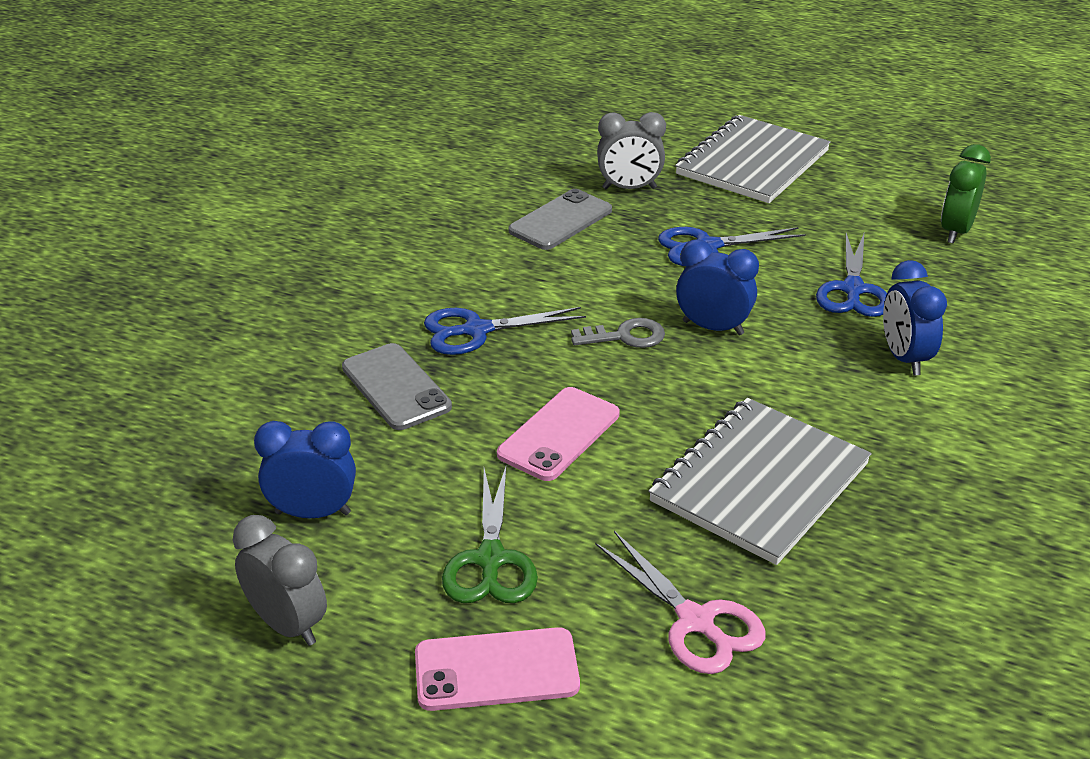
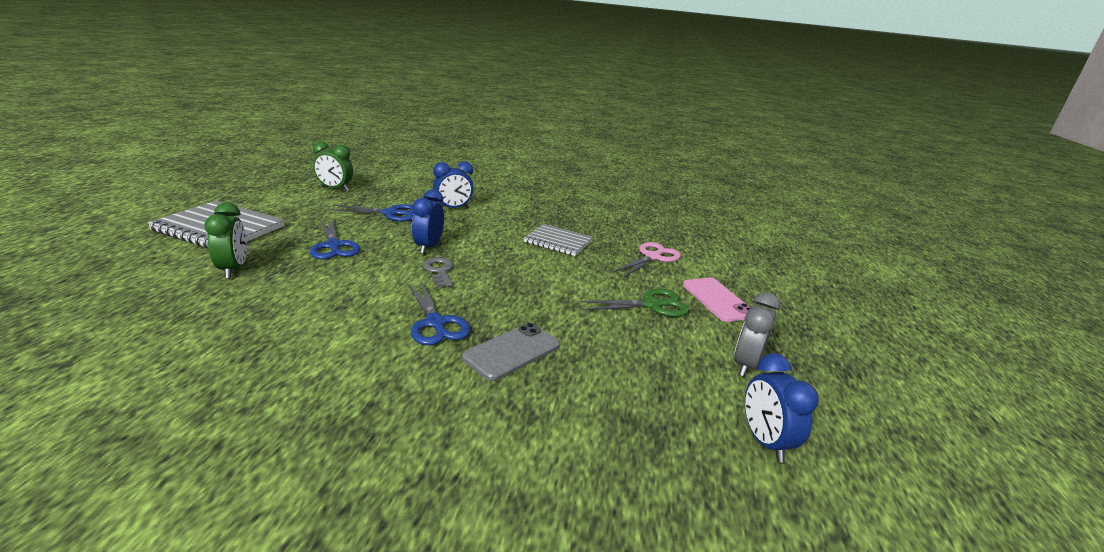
camera: 105 degrees left, 10 degrees down
blue clock [254,421,356,518] -> blue clock moved to [745,353,819,462]
pink phone [497,387,619,481] -> none
grey phone [508,189,612,250] -> none
grey clock [597,112,666,189] -> green clock [204,203,247,278]
grey notebook [649,398,872,565] -> grey notebook [524,224,593,256], size x0.64

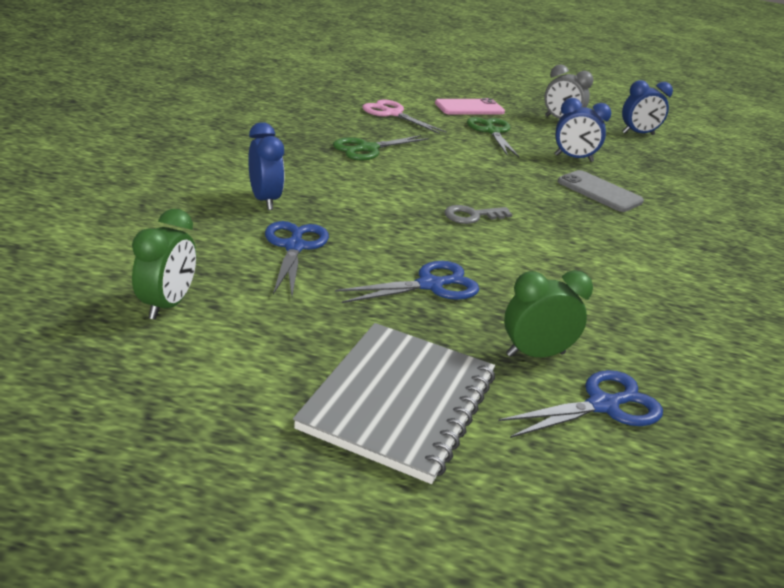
camera: 90 degrees left, 5 degrees up
blue scissors [408,282,470,345] -> blue scissors moved to [498,370,663,438]
blue clock [412,189,444,254] -> blue clock moved to [555,98,611,162]
grey notebook [524,224,593,256] -> green scissors [333,135,429,160]

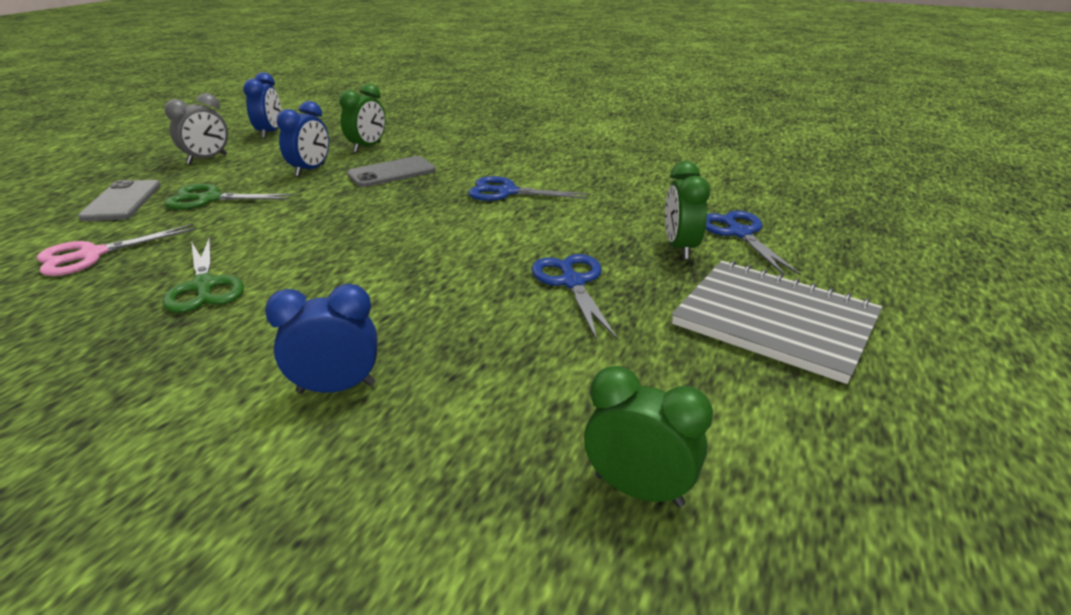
camera: 75 degrees left, 0 degrees up
blue scissors [265,221,329,296] -> blue scissors moved to [468,176,588,201]
pink phone [435,98,505,115] -> grey phone [78,180,161,221]
grey key [444,205,512,224] -> none
none -> green clock [339,83,386,153]

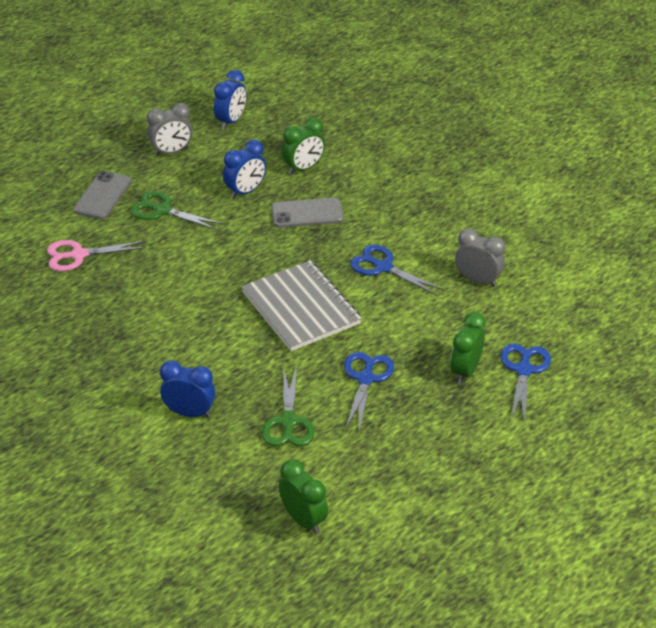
camera: 25 degrees right, 10 degrees up
green scissors [163,237,244,313] -> green scissors moved to [262,365,315,446]
grey notebook [672,261,882,384] -> grey notebook moved to [241,260,362,351]
none -> grey clock [455,228,505,287]

